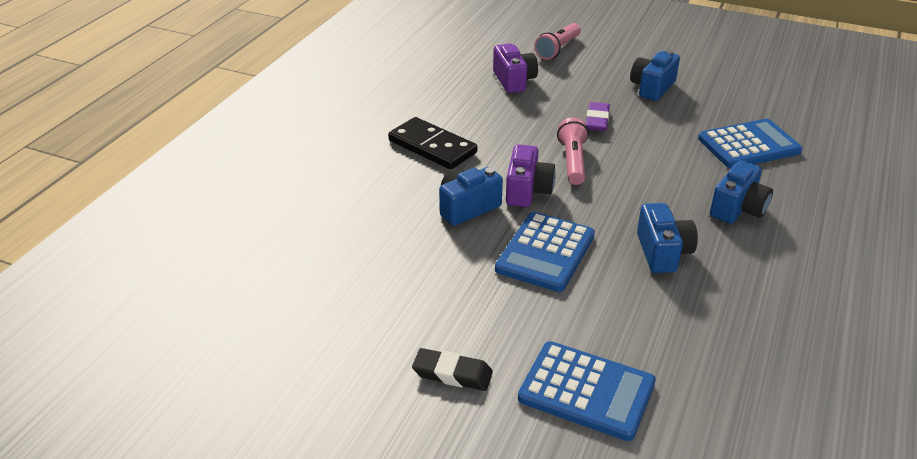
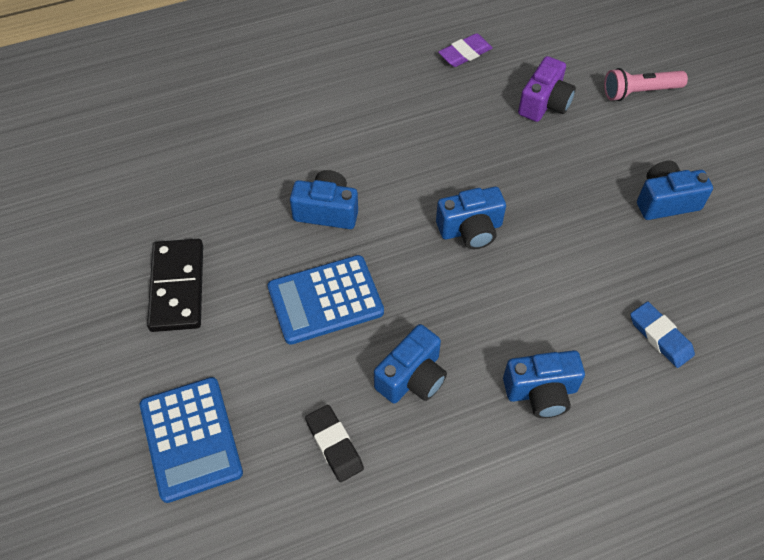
camera: 45 degrees right, 20 degrees up
black domino [388,117,477,169] -> black domino moved to [147,239,203,332]
black eraser [412,348,493,391] -> black eraser moved to [305,405,364,482]
purple camera [506,144,556,207] -> none
pink flashlight [557,118,589,185] -> blue camera [436,187,506,249]
purple eraser [586,102,610,131] -> purple eraser moved to [438,33,493,67]
blue calculator [698,119,803,169] -> blue eraser [630,302,695,368]

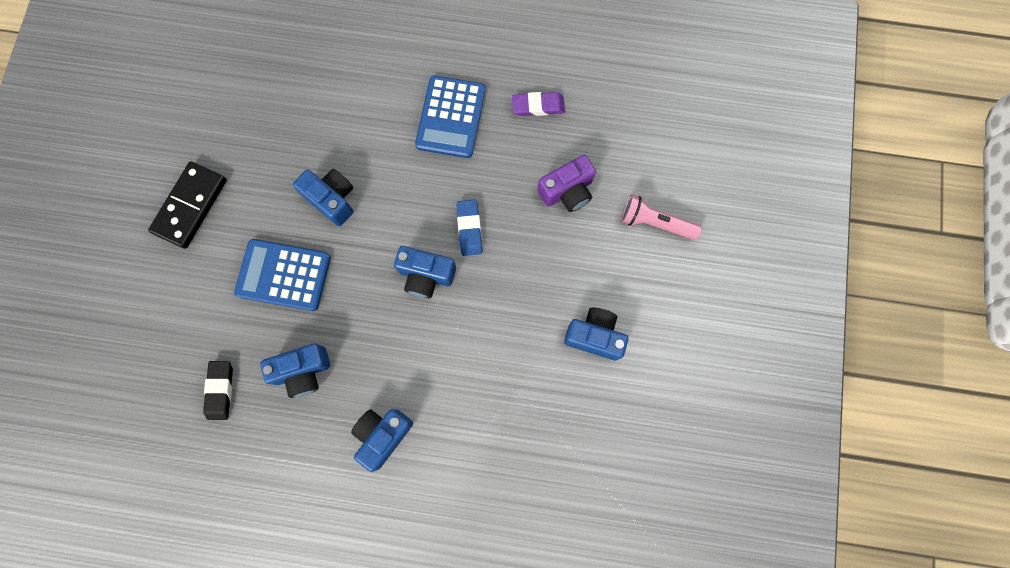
camera: 30 degrees right, 20 degrees up
blue calculator [140,377,243,503] -> blue calculator moved to [415,76,486,158]
blue camera [503,350,585,418] -> blue camera turned 105 degrees clockwise [351,409,413,472]
blue eraser [630,302,695,368] -> blue eraser moved to [456,200,482,256]

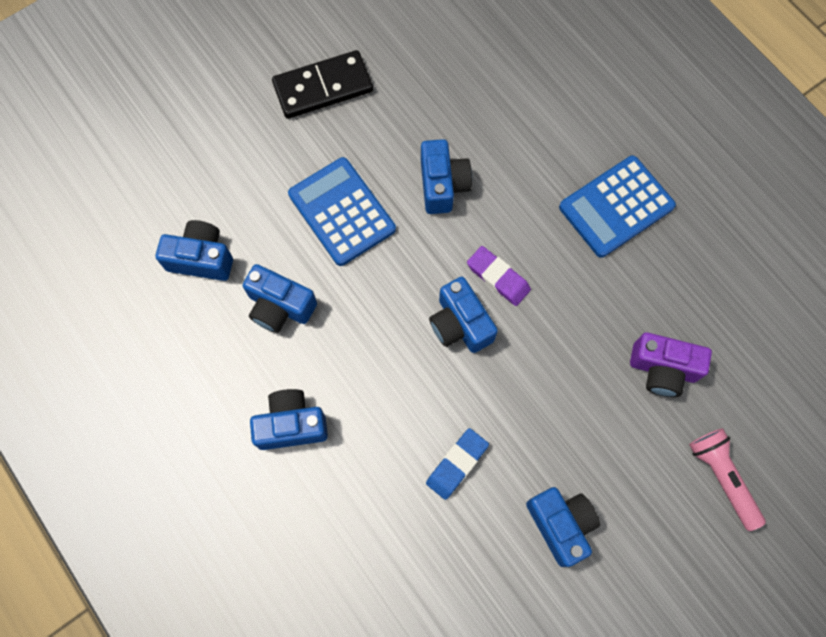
camera: 45 degrees right, 5 degrees down
black eraser [203,361,233,420] -> blue camera [156,220,233,281]
blue eraser [456,200,482,256] -> blue eraser moved to [426,428,489,500]
purple eraser [512,92,565,116] -> purple eraser moved to [467,246,531,306]

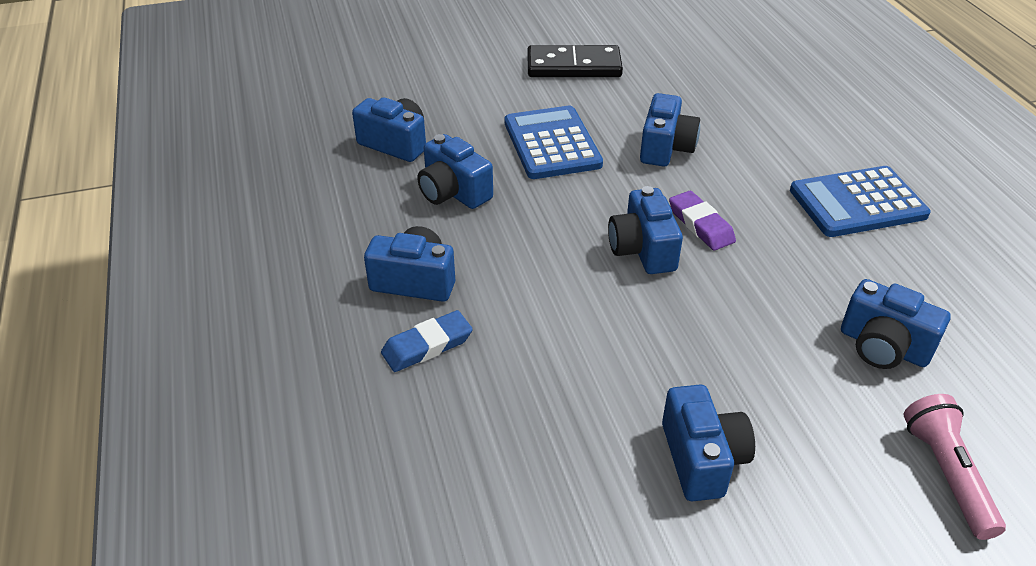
camera: 20 degrees right, 30 degrees down
blue eraser [426,428,489,500] -> blue eraser moved to [381,310,473,372]
purple camera [630,333,712,397] -> blue camera [841,279,951,369]

